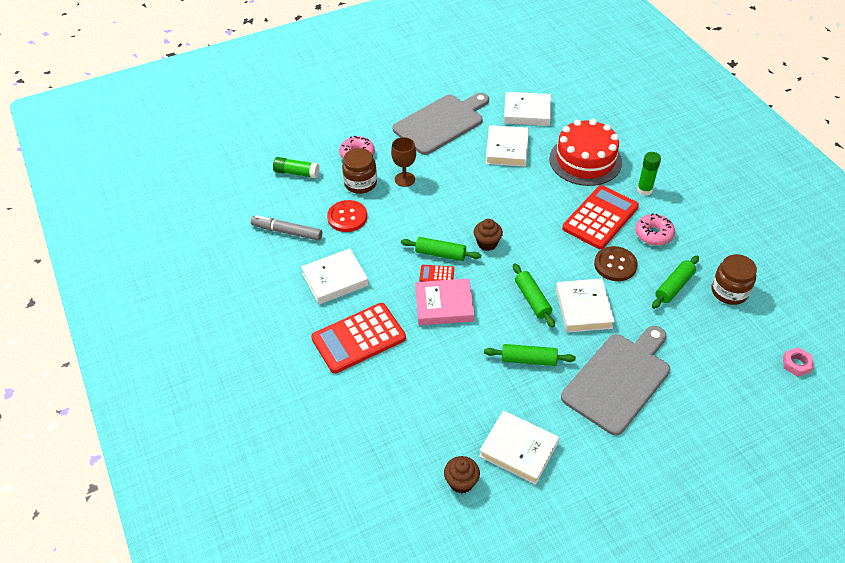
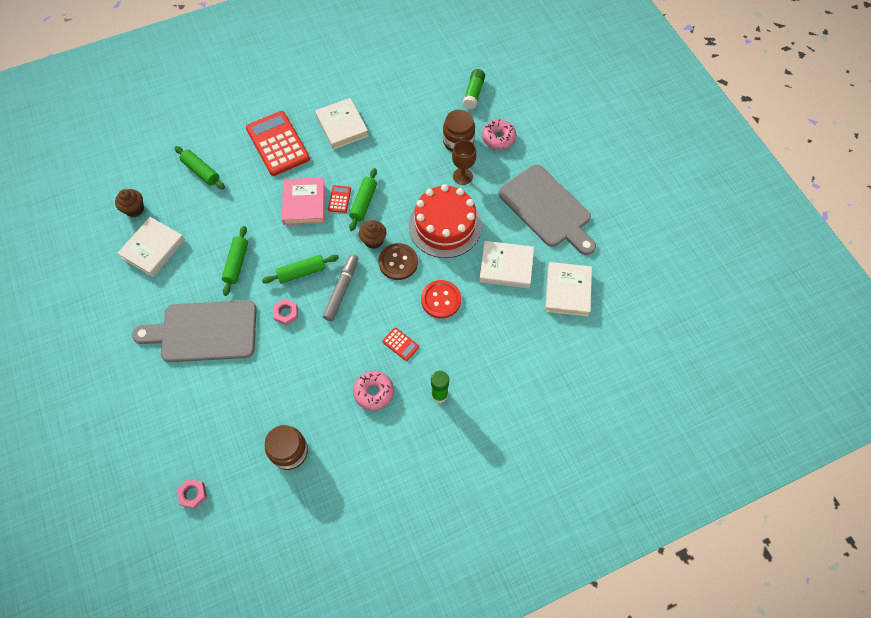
camera: 90 degrees right, 15 degrees up
grey marker [251,215,322,241] -> grey marker moved to [323,254,359,321]
red button [327,200,367,232] -> red button moved to [421,280,461,318]
red cake [549,119,622,186] -> red cake moved to [409,184,482,258]
white book [556,278,615,333] -> pink nut [273,299,298,326]
grey cutting board [561,326,670,436] -> grey cutting board turned 135 degrees clockwise [132,300,257,362]
red calculator [562,185,639,249] -> red calculator [382,327,419,361], size x0.43
brown button [594,246,637,281] -> brown button moved to [379,243,418,280]
green rolling pin [652,256,699,309] -> green rolling pin moved to [174,146,225,189]

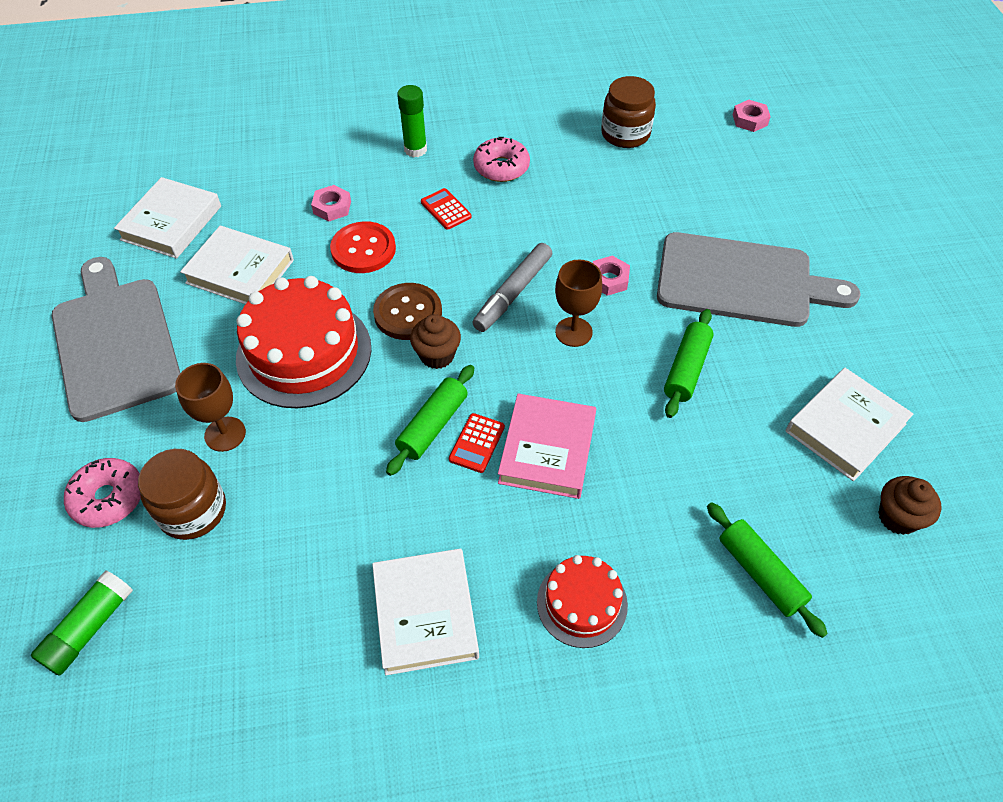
camera: 165 degrees left, 10 degrees down
red calculator [246,111,310,176] -> red cake [537,555,628,648]
green rolling pin [262,255,339,284] -> brown goblet [555,260,602,347]
none -> pink nut [311,185,351,221]

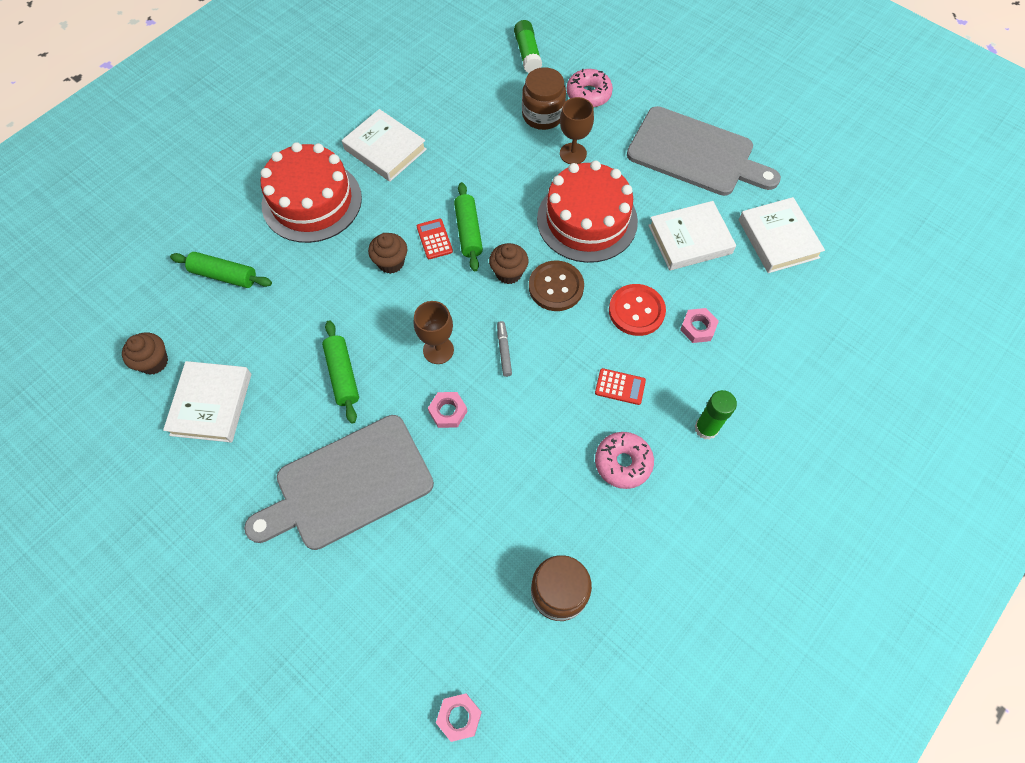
camera: 140 degrees right, 10 degrees up
grey marker [472,243,552,332] -> grey marker [497,321,512,377], size x0.56
pink book [498,394,596,499] -> brown cupcake [368,233,407,274]
red cake [537,555,628,648] -> red cake [260,142,362,243], size x1.79

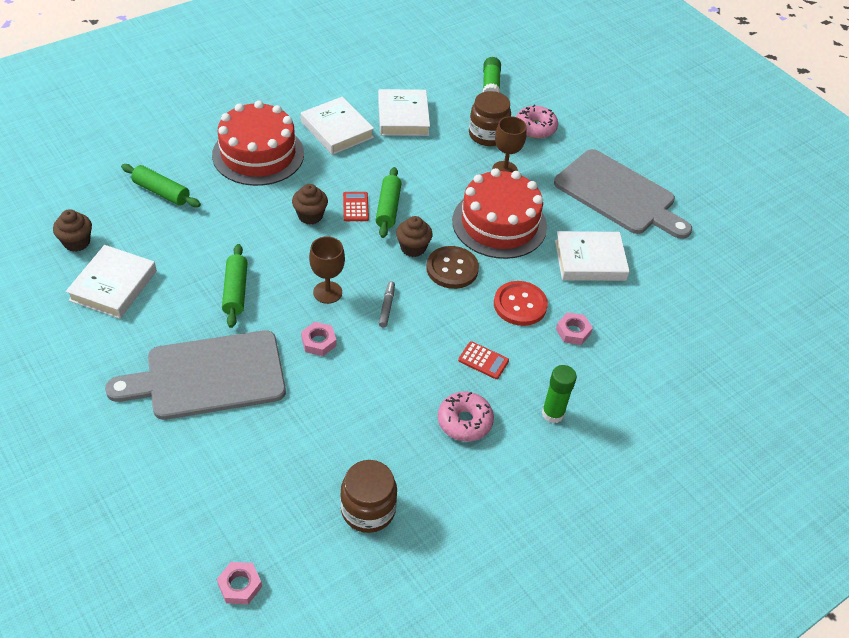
camera: 10 degrees right, 15 degrees down
white book [739,197,825,273] -> white book moved to [378,89,430,136]

